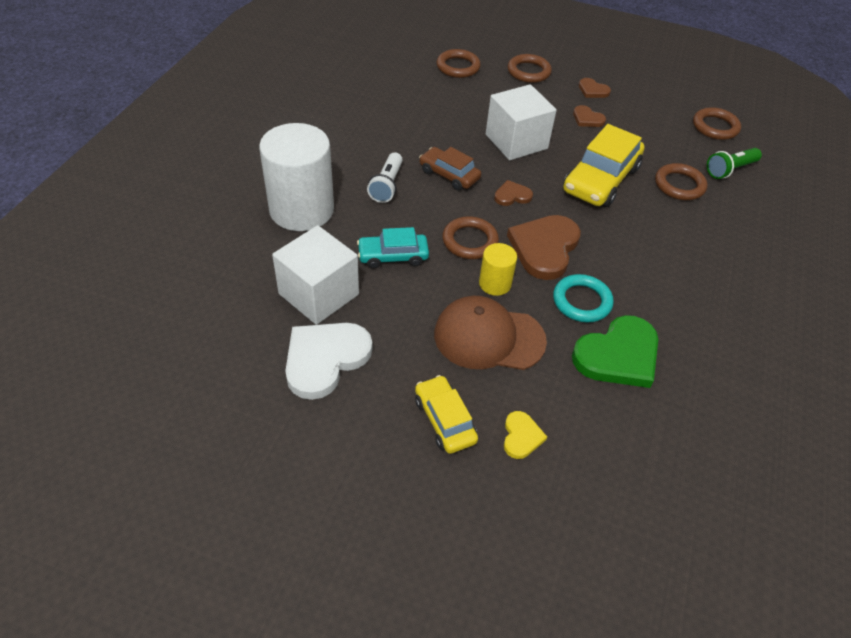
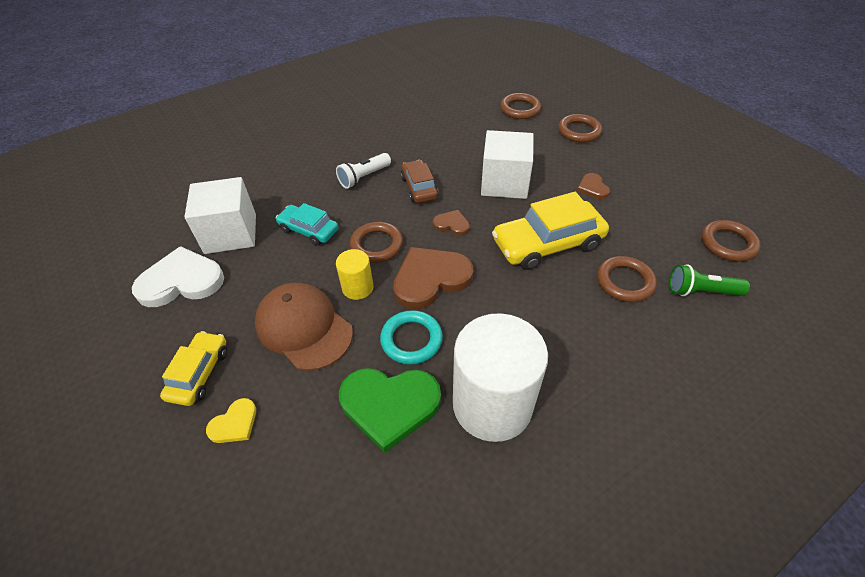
camera: 40 degrees right, 0 degrees up
white cylinder [259,123,334,231] -> white cylinder moved to [453,313,548,442]
brown heart [579,78,611,98] -> none

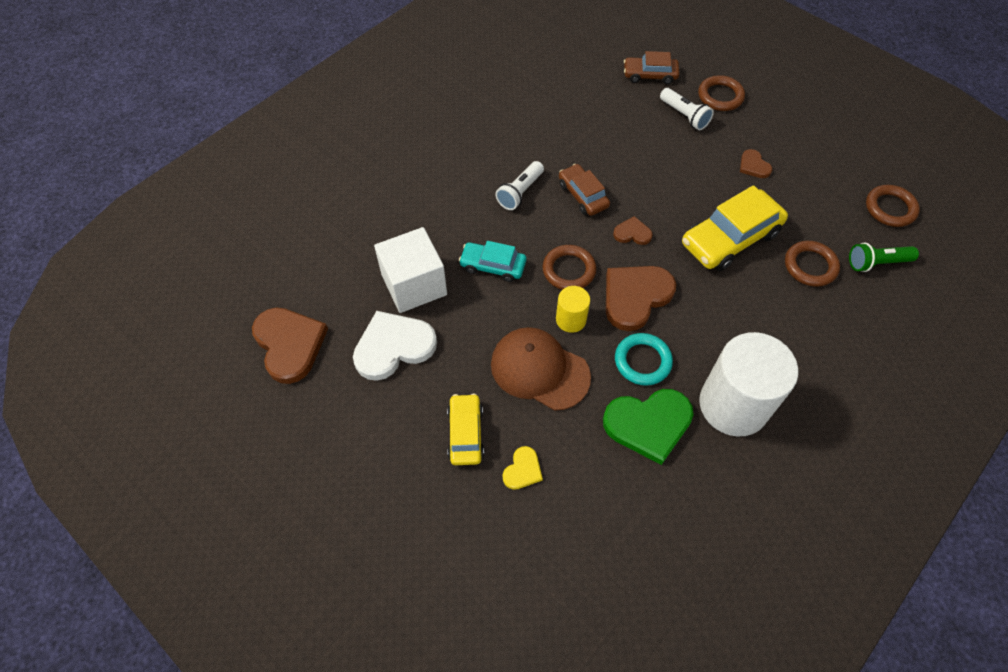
camera: 15 degrees left, 10 degrees up
white cube [481,130,534,199] -> none
brown ring [500,93,541,119] -> brown car [624,51,680,84]
none -> brown heart [252,308,328,384]
none -> white flashlight [660,88,714,130]

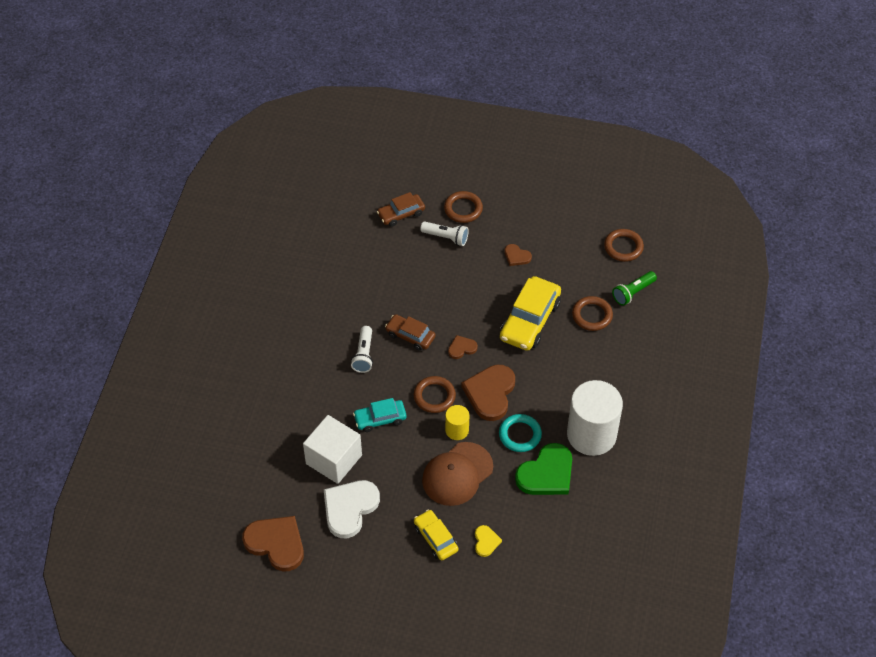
camera: 30 degrees left, 5 degrees down
brown cap [491,327,591,411] -> brown cap turned 45 degrees counterclockwise [422,442,493,506]

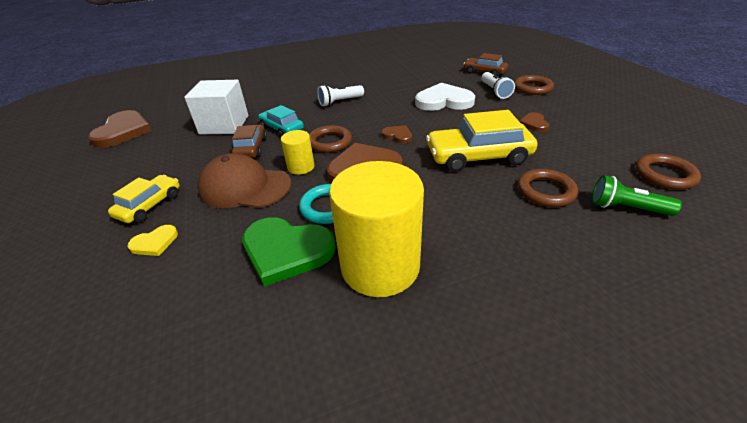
camera: 60 degrees right, 15 degrees down
white heart [324,480,380,538] -> white heart moved to [415,83,475,111]
brown car [385,314,436,351] -> brown car moved to [232,124,267,158]
white cylinder [567,380,623,456] -> yellow cylinder [329,161,424,297]

